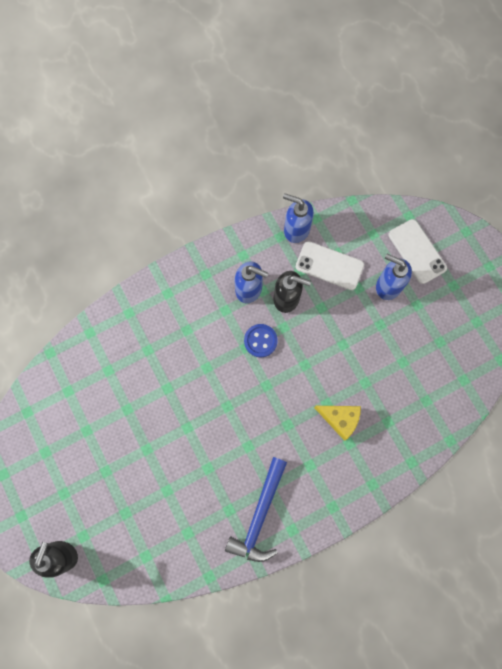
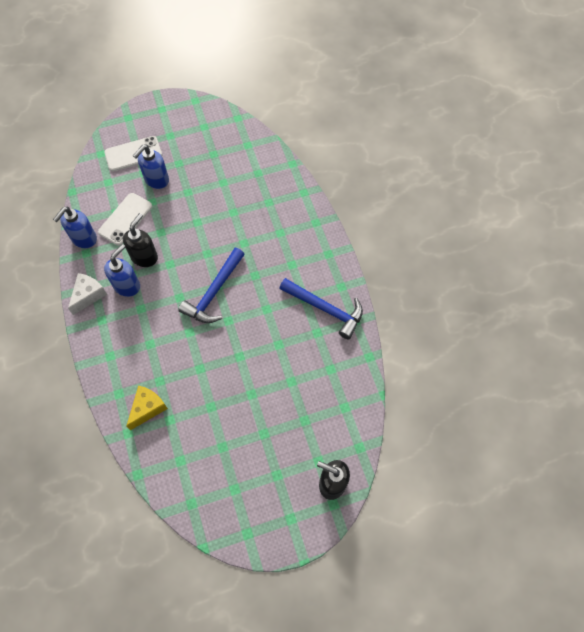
camera: 80 degrees left, 10 degrees down
blue button [244,324,277,357] -> none
yellow cheese [314,406,361,441] -> yellow cheese moved to [127,386,168,430]
none -> white cheese [68,273,107,315]
none -> blue hammer [178,248,245,323]

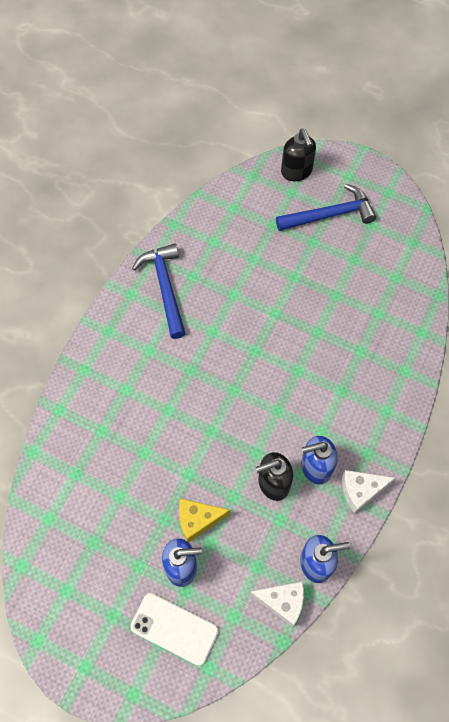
camera: 135 degrees left, 0 degrees up
white phone [98,193,152,246] -> none
yellow cheese [127,386,168,430] -> yellow cheese moved to [179,498,230,542]
blue hammer [178,248,245,323] -> blue hammer moved to [276,184,376,231]
none -> white cheese [250,581,304,627]

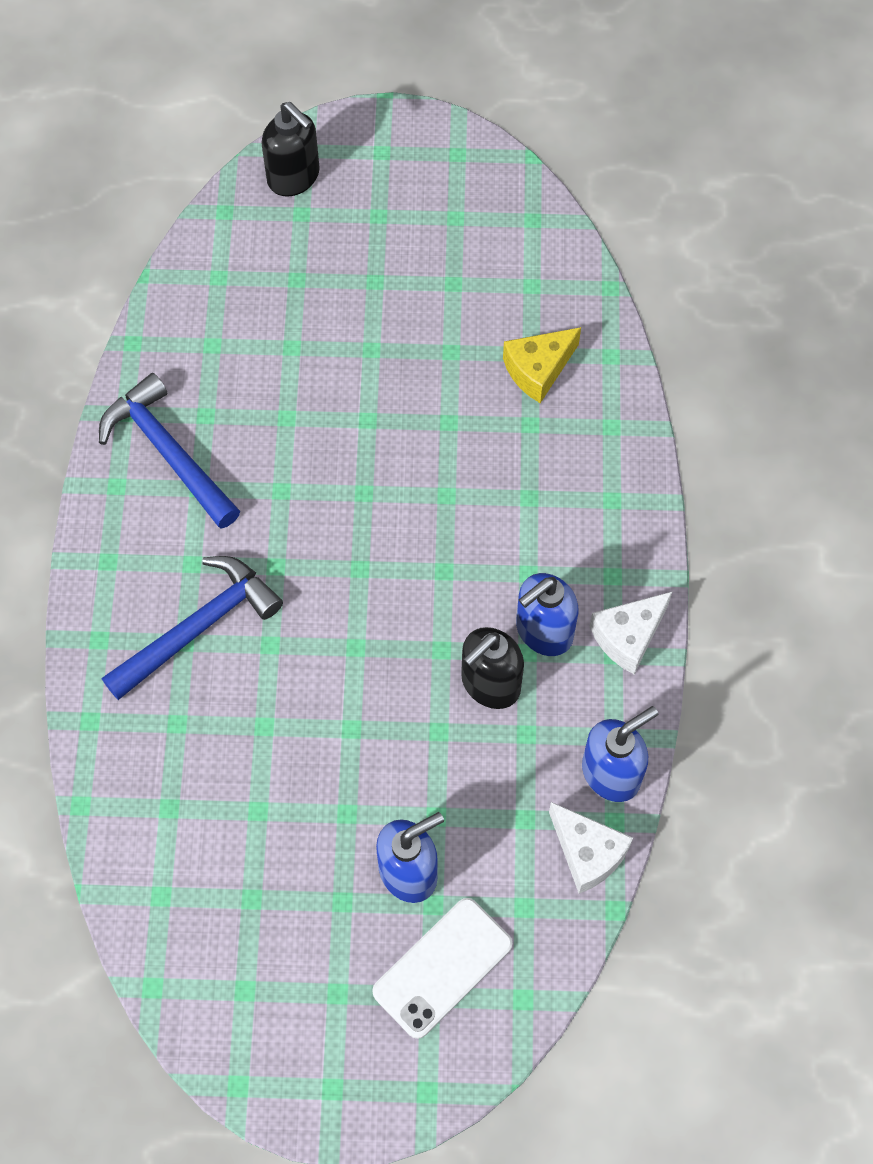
camera: 25 degrees left, 0 degrees up
white phone [130,593,219,666] -> white phone turned 45 degrees counterclockwise [372,898,512,1039]
yellow cheese [179,498,230,542] -> yellow cheese moved to [503,327,581,403]
white cheese [250,581,304,627] -> white cheese turned 60 degrees clockwise [549,802,633,894]
blue hammer [276,184,376,231] -> blue hammer moved to [102,556,283,700]

